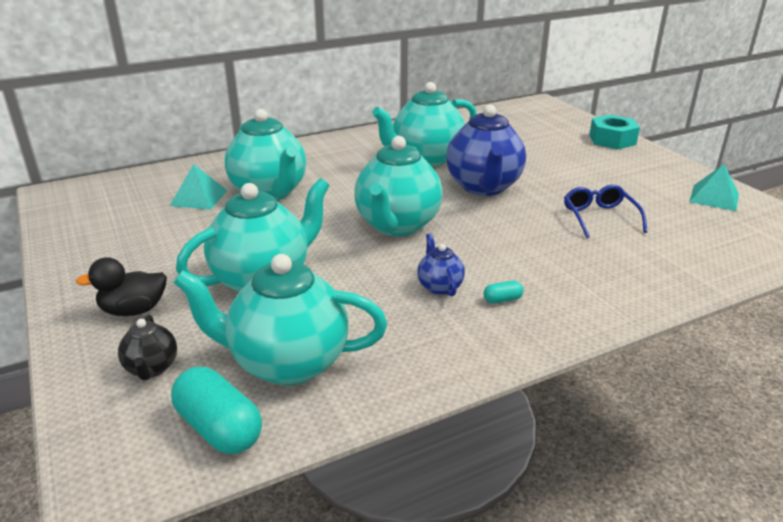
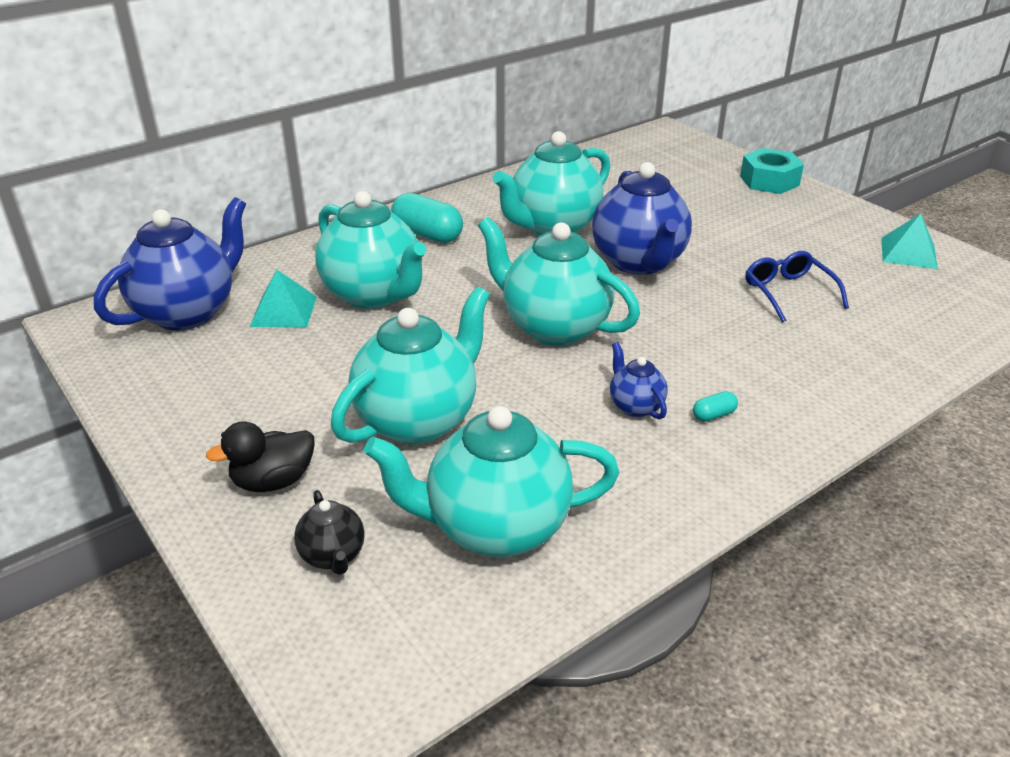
camera: 10 degrees left, 5 degrees up
turquoise capsule [171,367,262,454] -> turquoise capsule moved to [391,193,463,243]
turquoise teapot [354,136,443,236] -> turquoise teapot turned 120 degrees clockwise [478,217,640,346]
none -> blue teapot [94,197,246,331]

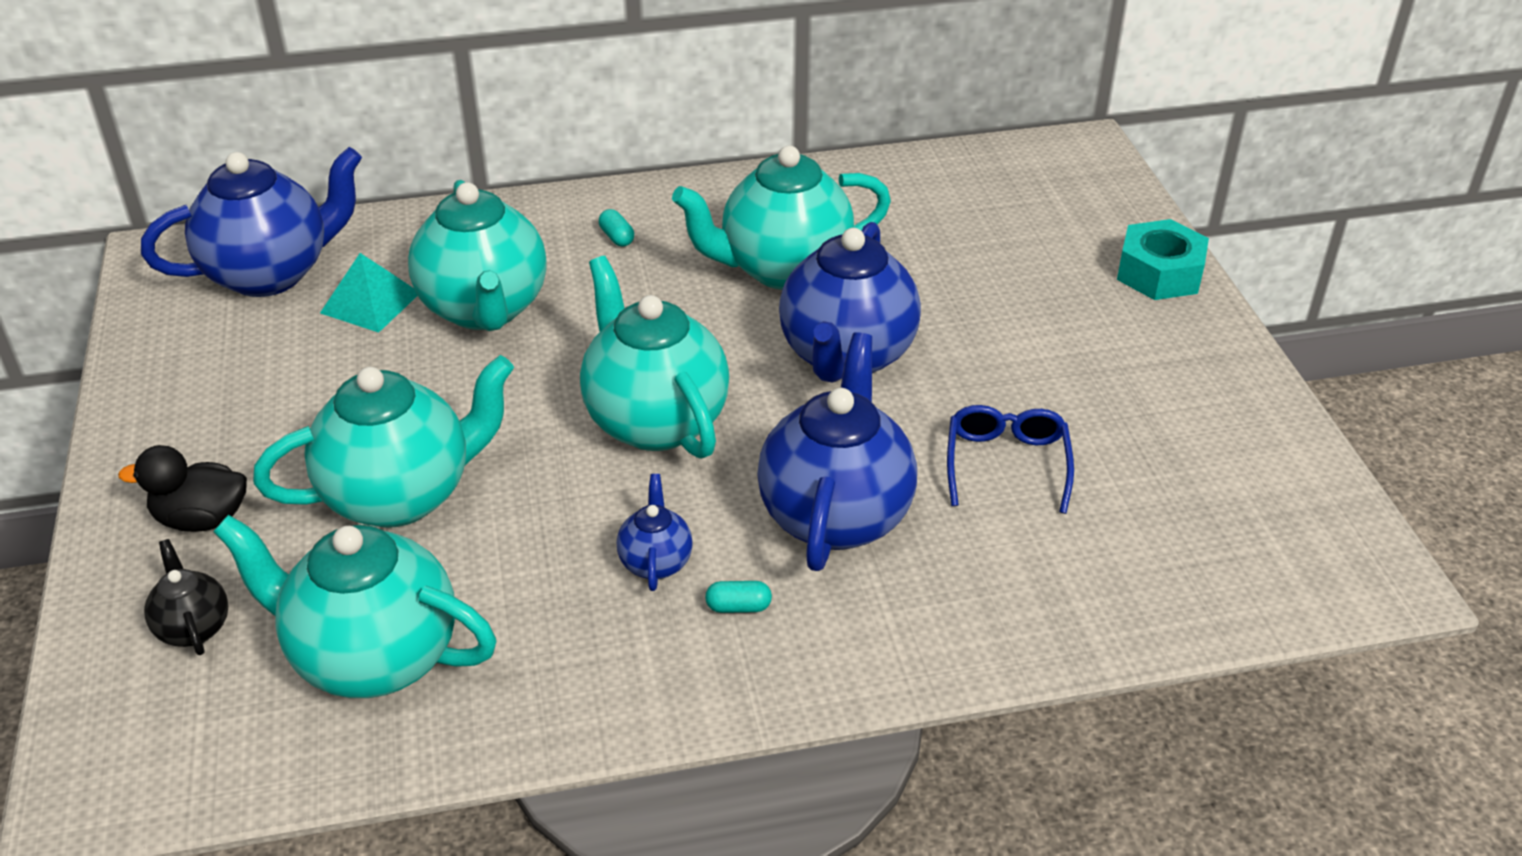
camera: 25 degrees right, 5 degrees up
black teapot [294,490,365,575] -> black teapot turned 150 degrees clockwise [144,539,228,655]
turquoise capsule [391,193,463,243] -> turquoise capsule [599,209,634,247], size x0.46
turquoise pyramid [881,214,938,269] -> none
none -> blue teapot [757,332,917,571]

